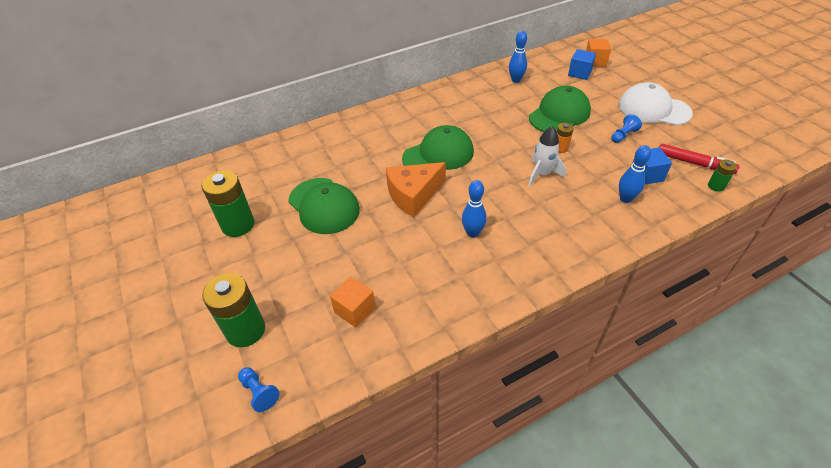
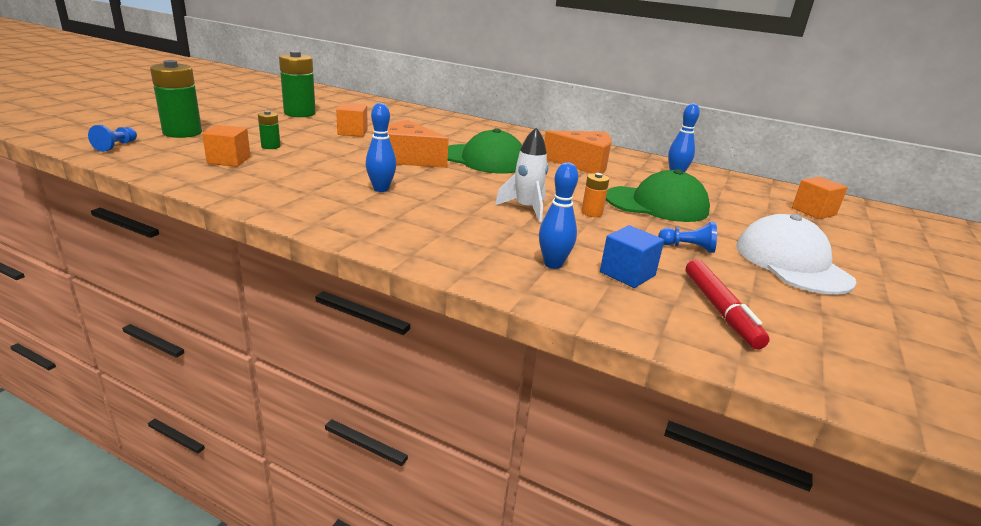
camera: 50 degrees right, 20 degrees down
green cap [288,178,360,234] -> orange cube [336,103,368,137]
blue cube [568,49,596,80] -> none
green battery [708,159,737,192] -> green battery moved to [258,111,281,149]
none -> orange cheese [544,131,612,174]

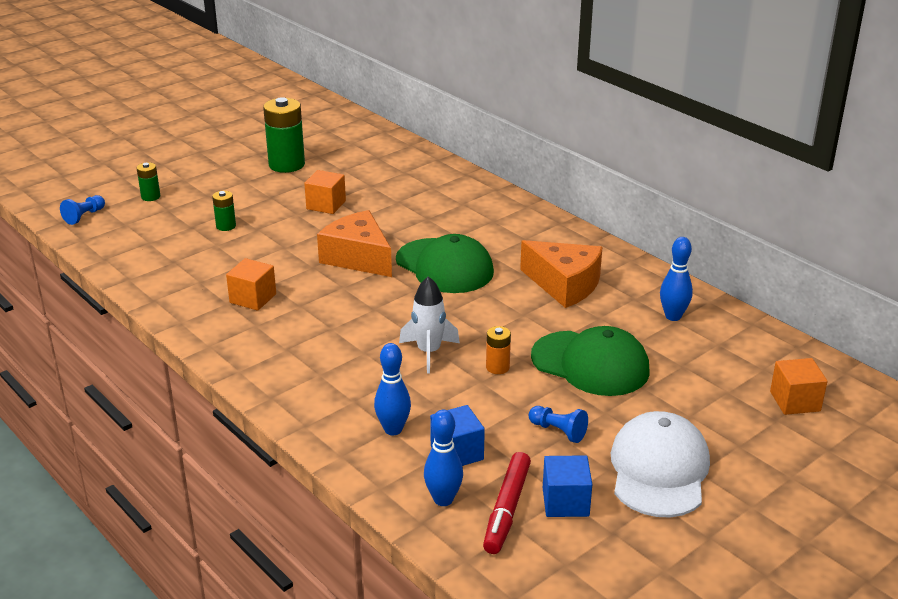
camera: 25 degrees right, 5 degrees up
green battery [150,60,202,138] -> green battery [137,162,161,201], size x0.50
orange cube [202,125,251,167] -> orange cube moved to [226,258,276,311]
blue bowling pin [366,103,396,192] -> blue bowling pin moved to [424,409,463,506]
none -> blue cube [543,455,592,517]

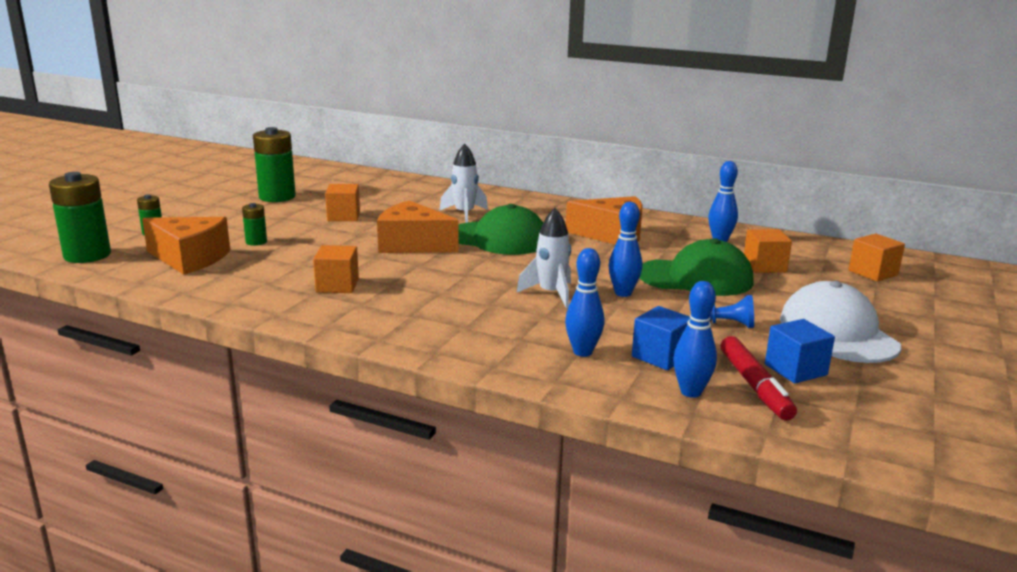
camera: 25 degrees left, 10 degrees down
blue pawn [60,195,105,225] -> green battery [49,172,111,263]
orange battery [486,326,511,374] -> blue bowling pin [609,202,642,297]
none -> orange cheese [142,217,230,275]
none -> white rocket [439,143,488,223]
none -> orange cube [744,229,792,273]

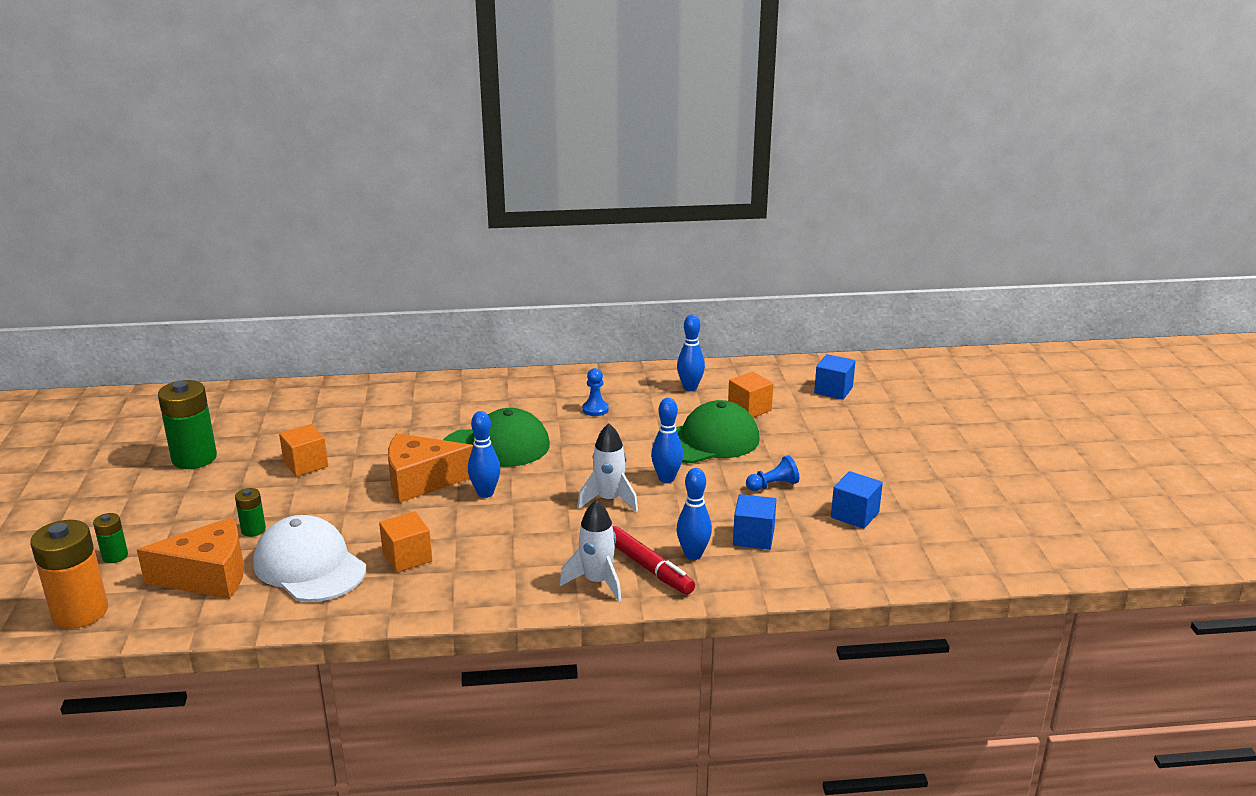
camera: 30 degrees left, 5 degrees up
green battery [49,172,111,263] -> orange battery [30,520,108,629]
white rocket [439,143,488,223] -> white rocket moved to [560,500,621,601]
orange cheese [566,196,643,245] -> blue pawn [582,368,609,416]
blue bowling pin [673,281,717,398] -> blue bowling pin moved to [468,411,500,498]
red marker [721,336,797,421] -> red marker moved to [612,526,695,595]
white cap [780,281,901,363] -> white cap moved to [253,515,366,602]
orange cube [848,233,905,282] -> blue cube [814,354,855,400]

